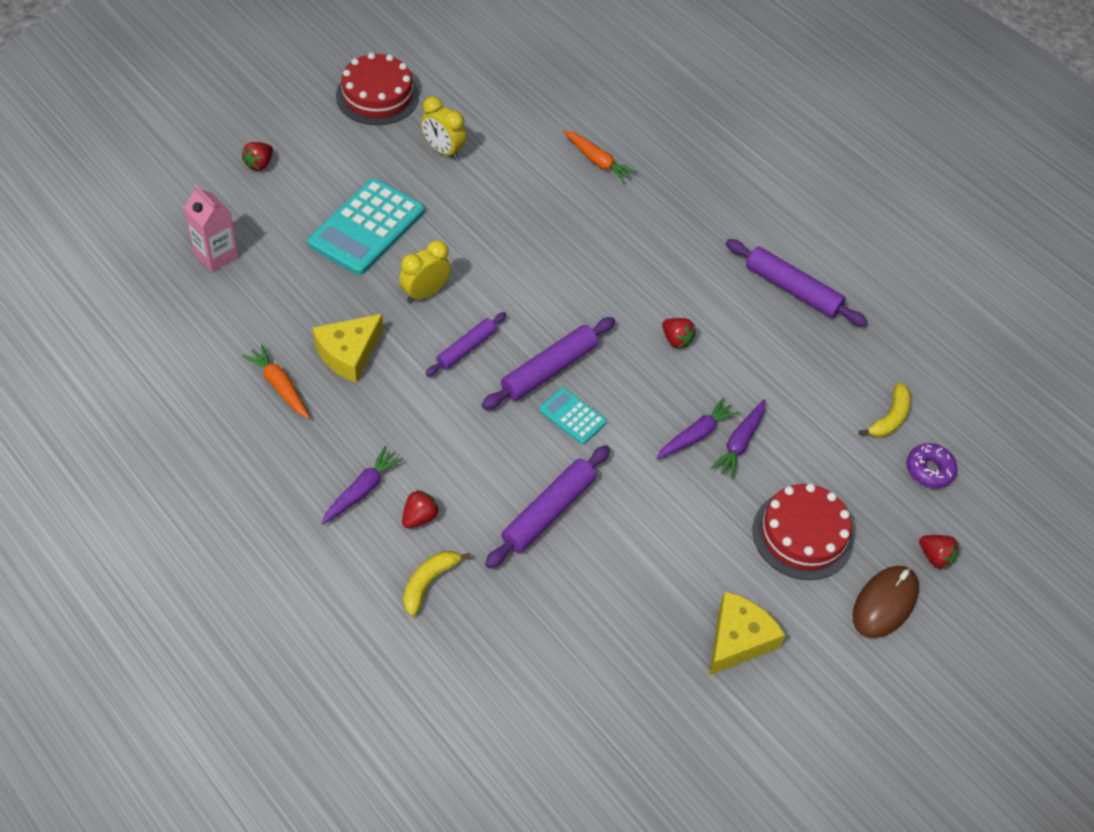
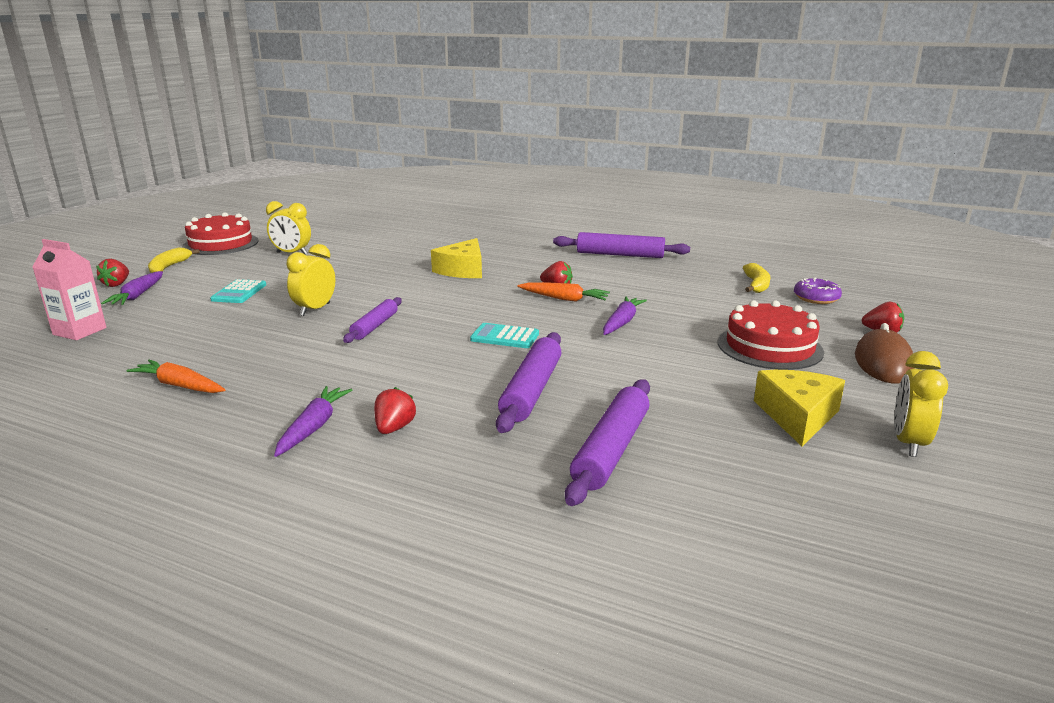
camera: 20 degrees left, 30 degrees down
turquoise calculator [307,178,424,275] -> turquoise calculator [210,279,266,303], size x0.51
yellow cheese [312,314,383,383] -> yellow cheese moved to [431,238,482,278]
yellow banana [403,551,471,616] -> yellow banana moved to [148,247,200,273]
purple rolling pin [482,317,615,410] -> purple rolling pin moved to [565,379,650,506]
orange carrot [563,130,637,184] -> orange carrot moved to [517,282,610,302]
purple carrot [711,399,766,479] -> purple carrot moved to [101,271,163,305]
none -> yellow clock [894,351,948,457]

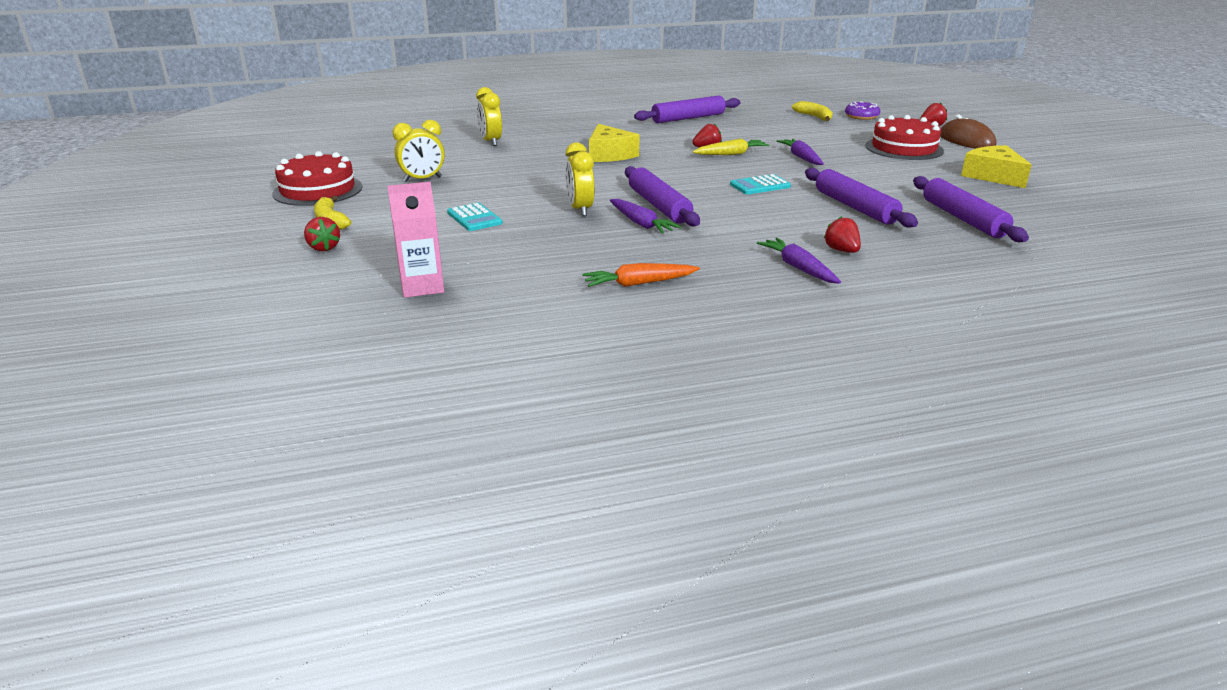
camera: 40 degrees left, 5 degrees up
purple carrot [101,271,163,305] -> purple carrot moved to [610,199,681,234]
purple rolling pin [343,297,402,343] -> purple rolling pin [625,166,700,227], size x1.55
orange carrot [517,282,610,302] -> yellow carrot [692,138,770,155]
yellow clock [894,351,948,457] -> yellow clock moved to [476,87,502,146]

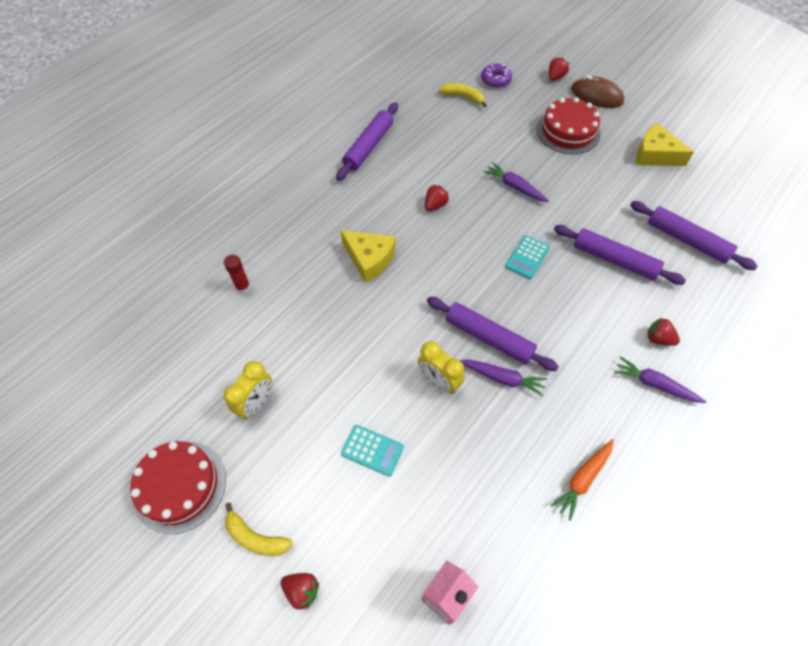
camera: 35 degrees left, 30 degrees up
yellow clock [476,87,502,146] -> red glue stick [224,255,251,293]
yellow carrot [692,138,770,155] -> none

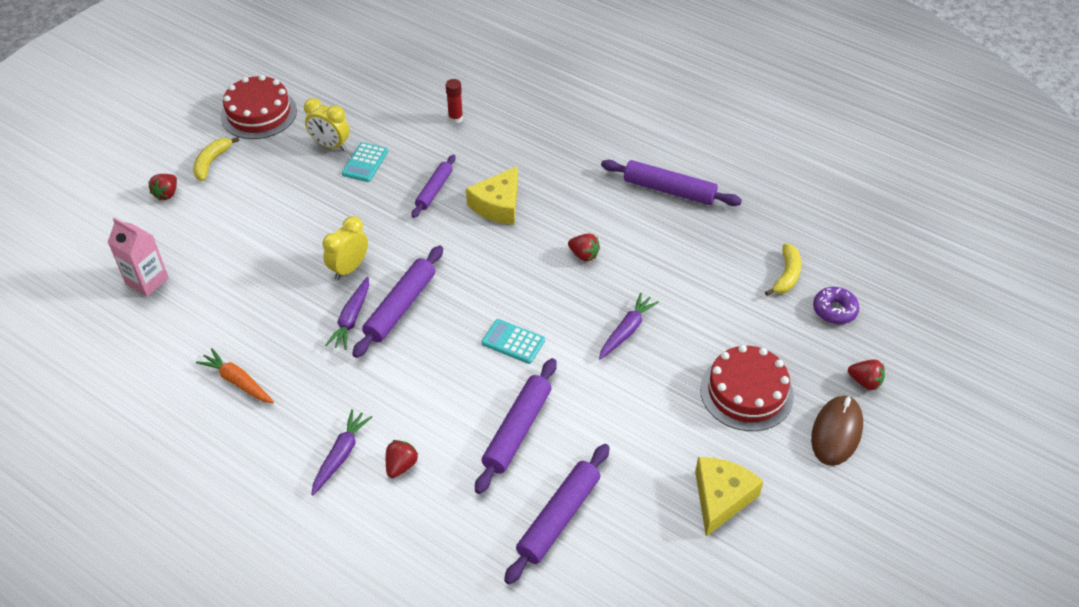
camera: 85 degrees right, 10 degrees down
turquoise calculator [341,425,404,476] -> turquoise calculator moved to [342,142,388,182]
none -> purple rolling pin [411,155,456,218]

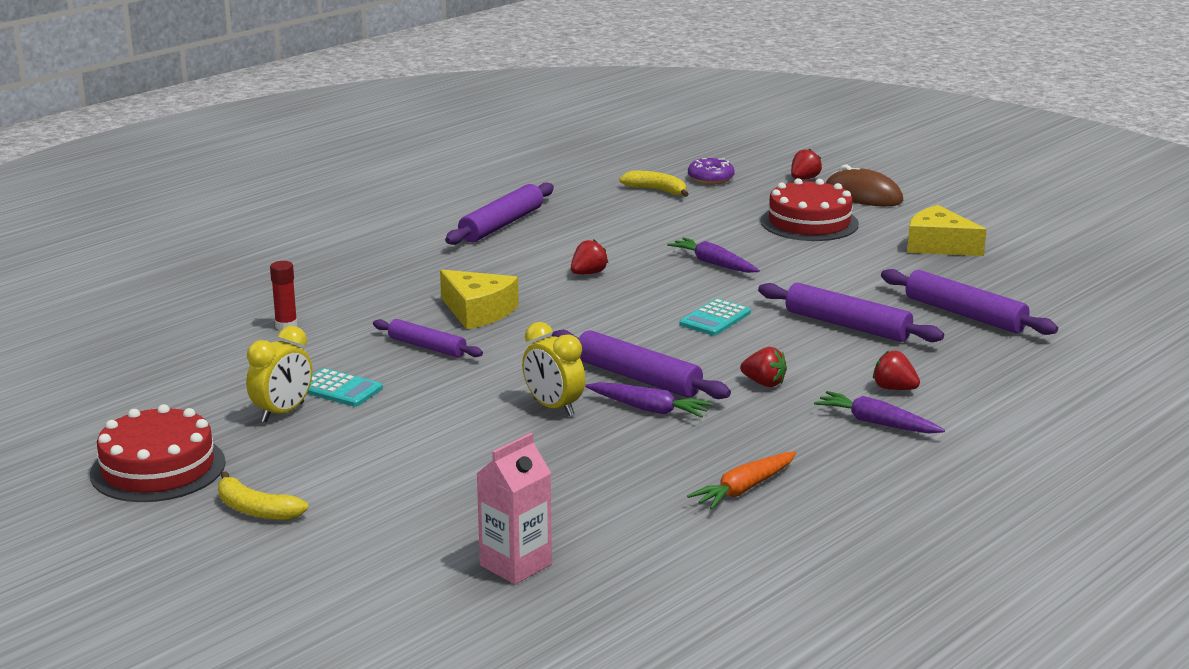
camera: 80 degrees left, 25 degrees down
red strawberry [148,174,177,200] -> red strawberry moved to [740,347,787,387]

